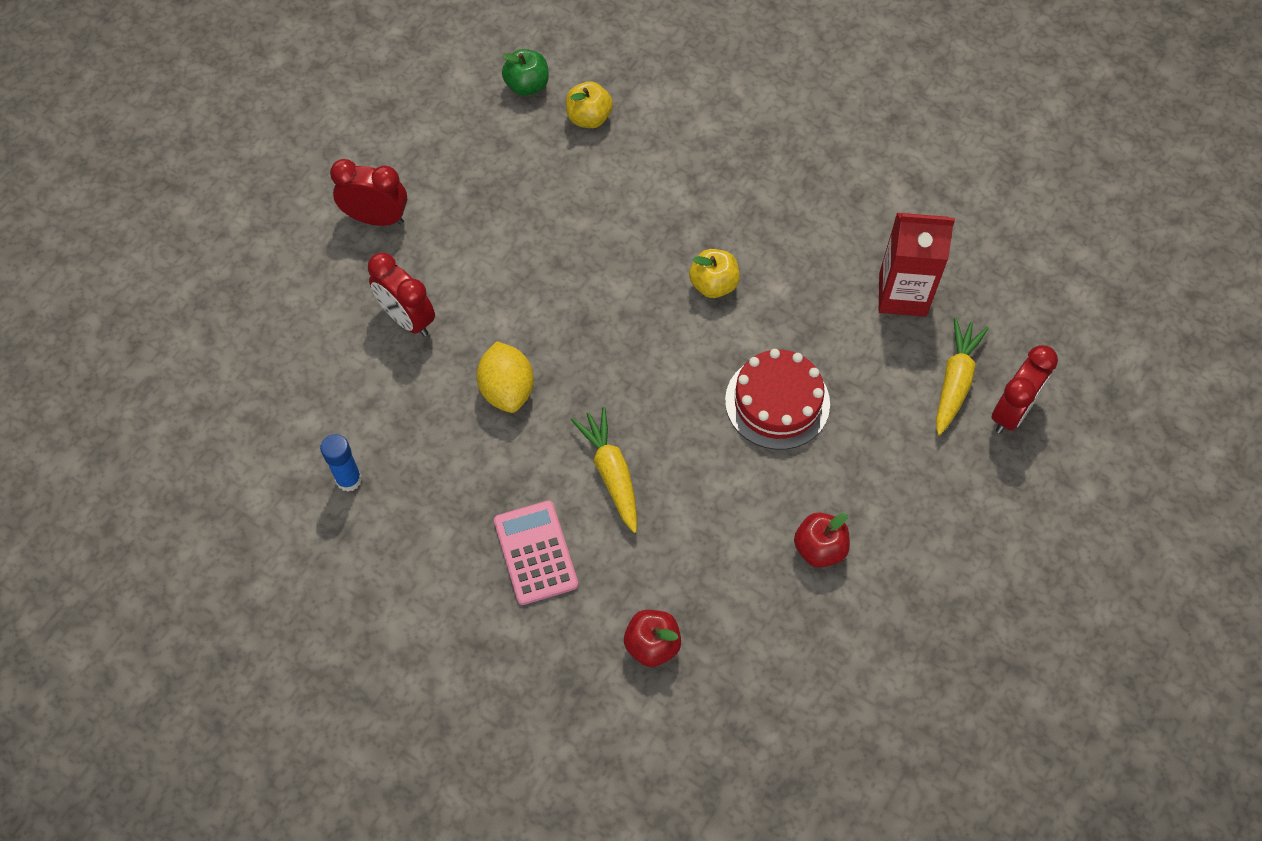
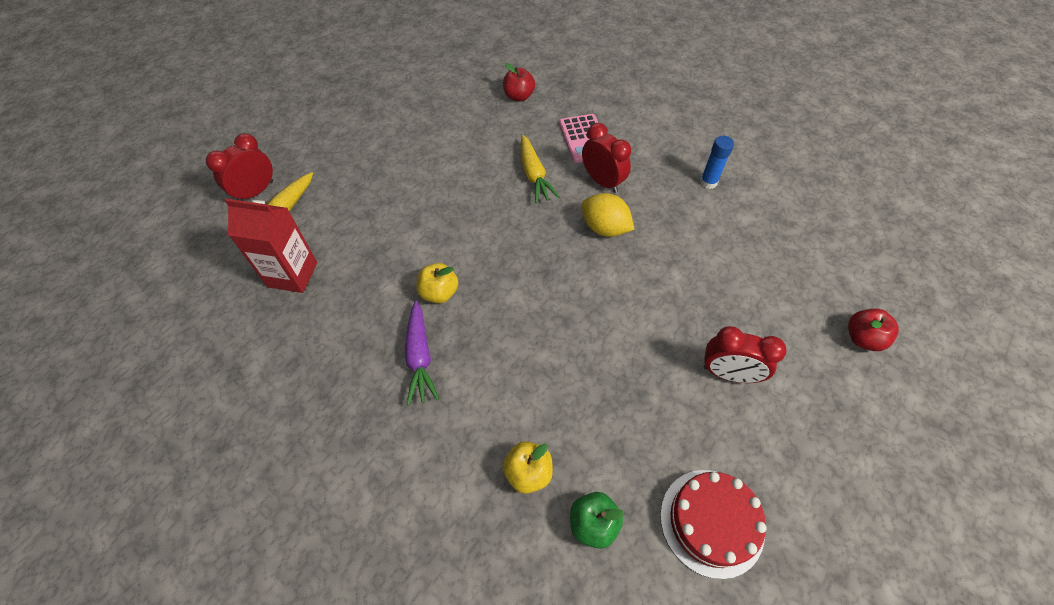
camera: 175 degrees left, 5 degrees down
red clock [368,252,435,337] -> red clock moved to [582,123,631,193]
yellow lemon [477,341,534,413] -> yellow lemon turned 45 degrees counterclockwise [582,193,634,237]
red cake [725,349,830,450] -> red cake moved to [660,470,767,579]
red apple [794,513,850,568] -> red apple moved to [848,309,899,351]
none -> purple carrot [405,301,439,405]

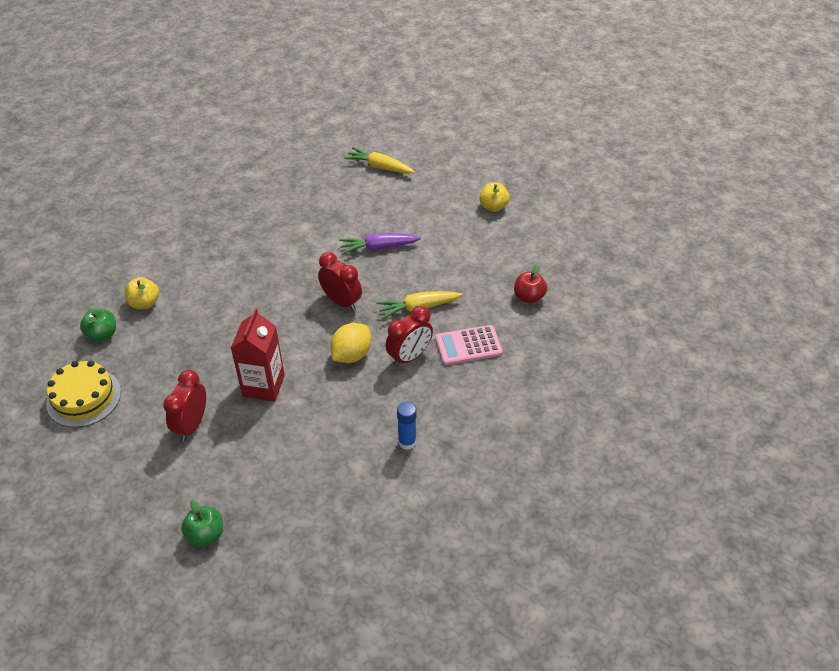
camera: 90 degrees right, 10 degrees down
red clock [206,133,273,201] -> red clock moved to [318,252,362,311]
red carton [224,199,317,293] -> red carton moved to [231,308,285,402]
purple carrot [405,301,439,405] -> purple carrot moved to [339,233,421,254]
yellow apple [416,263,458,303] -> yellow apple moved to [480,182,510,212]
red cake [660,470,767,579] -> yellow cake [46,361,121,427]
red apple [848,309,899,351] -> green apple [181,499,223,547]

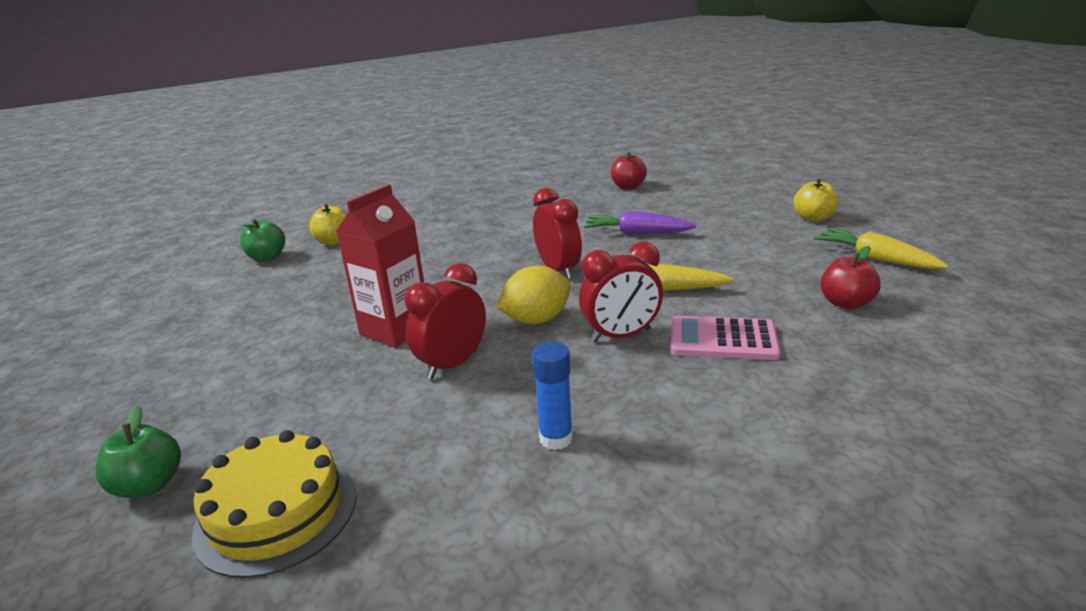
camera: 25 degrees right, 20 degrees down
yellow cake [46,361,121,427] -> yellow cake moved to [192,430,357,578]
red clock [163,370,206,441] -> red clock moved to [405,263,486,379]
yellow carrot [344,147,415,174] -> yellow carrot moved to [814,228,948,269]
none -> red apple [611,152,647,189]

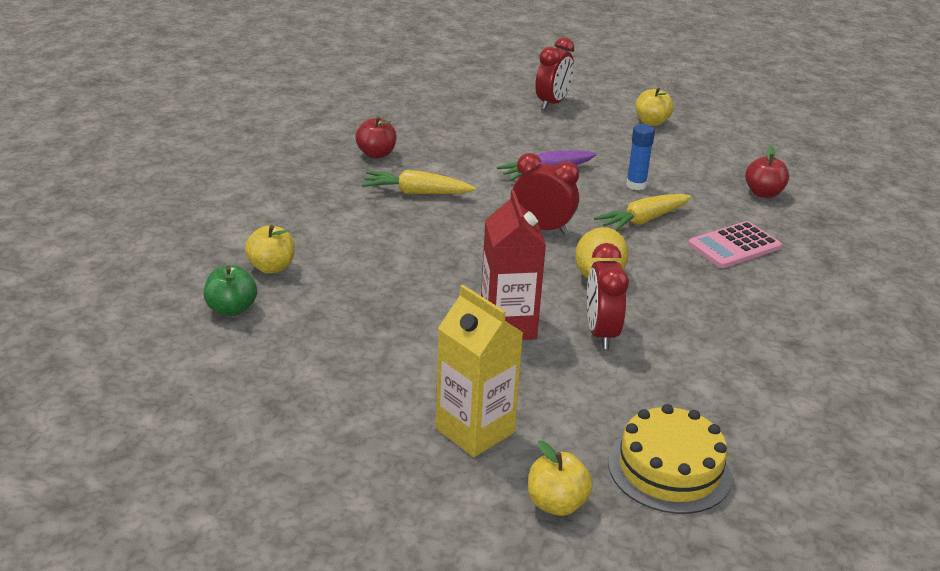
camera: 45 degrees left, 5 degrees up
green apple [96,406,181,498] -> yellow apple [528,441,593,516]
blue glue stick [532,342,573,450] -> blue glue stick moved to [626,124,655,190]
red clock [579,241,663,342] -> red clock moved to [535,37,575,110]
red apple [611,152,647,189] -> red apple moved to [355,117,397,158]
yellow carrot [814,228,948,269] -> yellow carrot moved to [362,170,476,194]
none -> yellow carton [436,285,523,457]

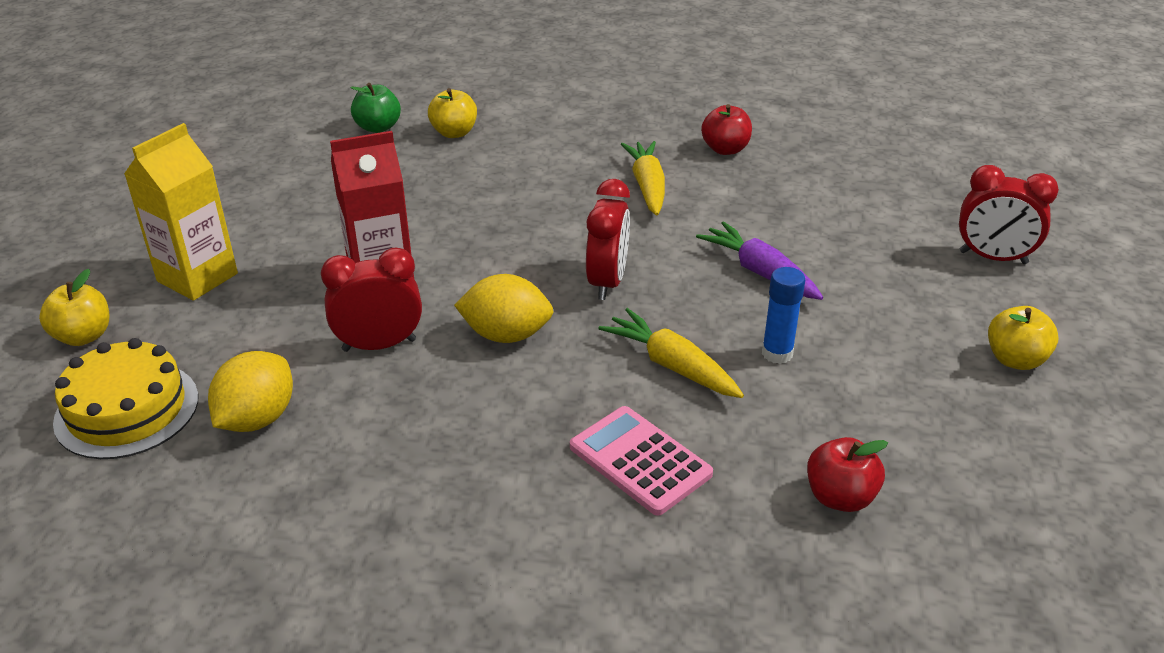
camera: 80 degrees right, 5 degrees up
none -> yellow lemon [208,351,293,432]

